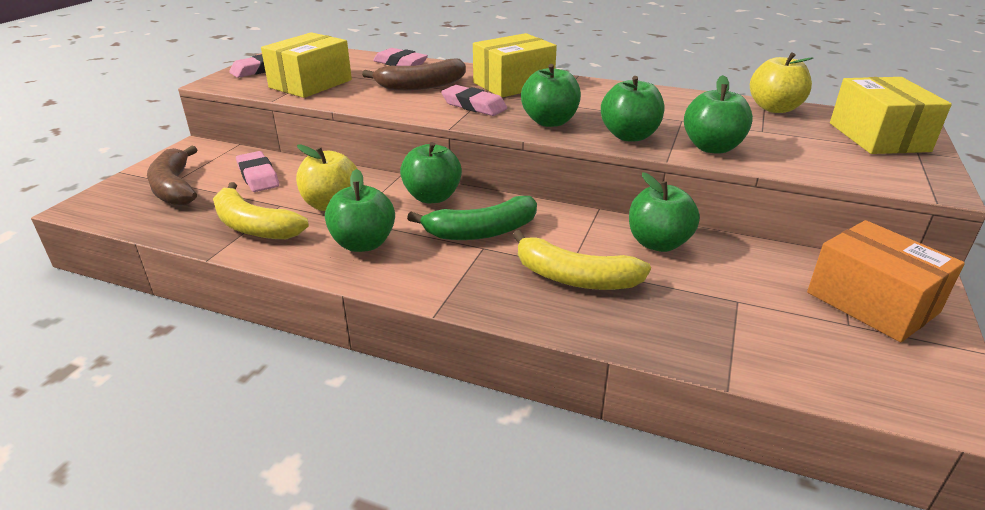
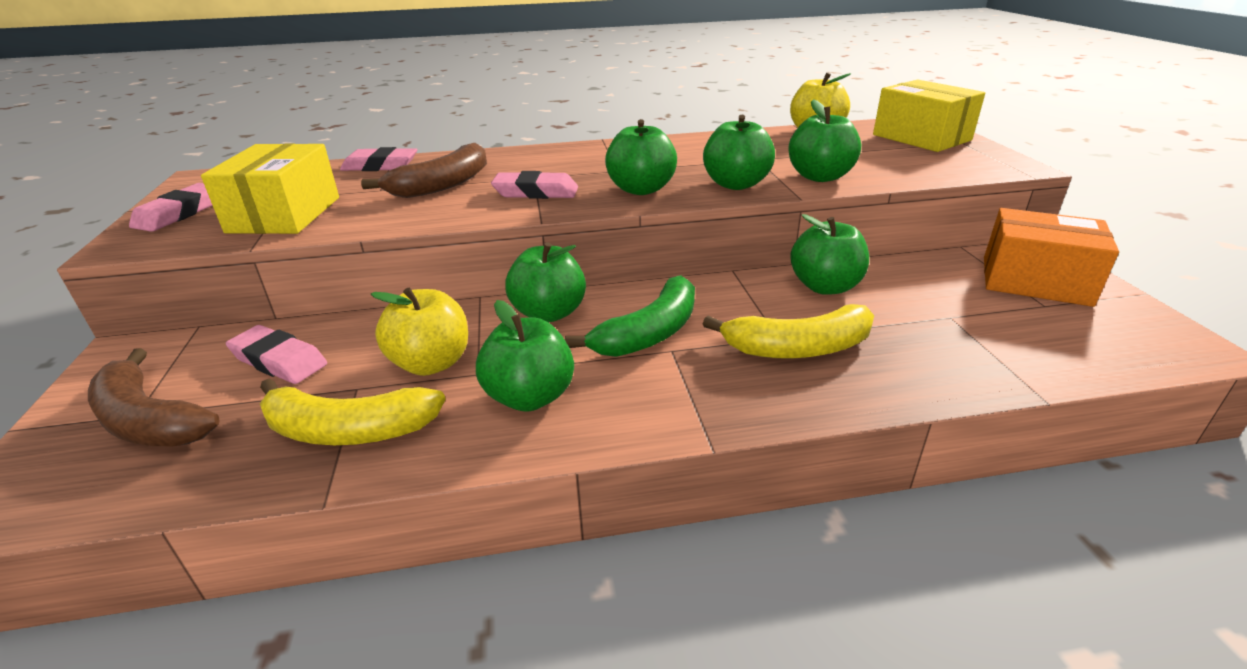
camera: 30 degrees left, 0 degrees up
yellow box [473,33,557,97] -> none

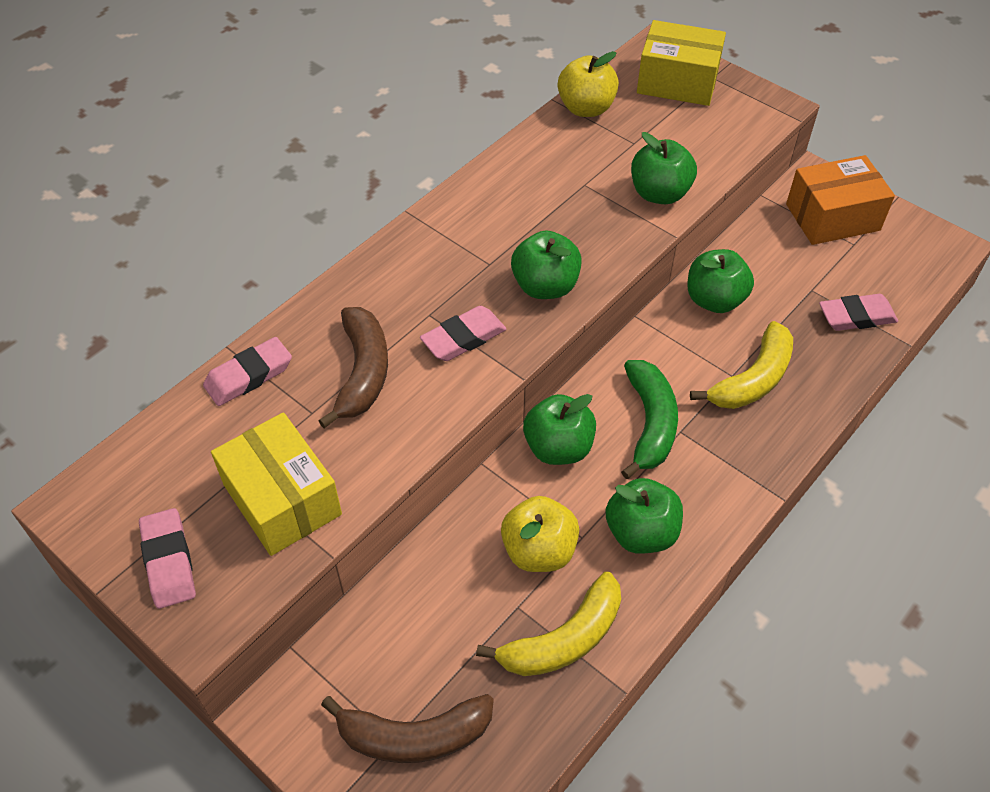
camera: 40 degrees left, 20 degrees up
pink eraser [226,325,327,384] -> pink eraser moved to [819,294,898,331]
green apple [703,115,775,190] -> none

